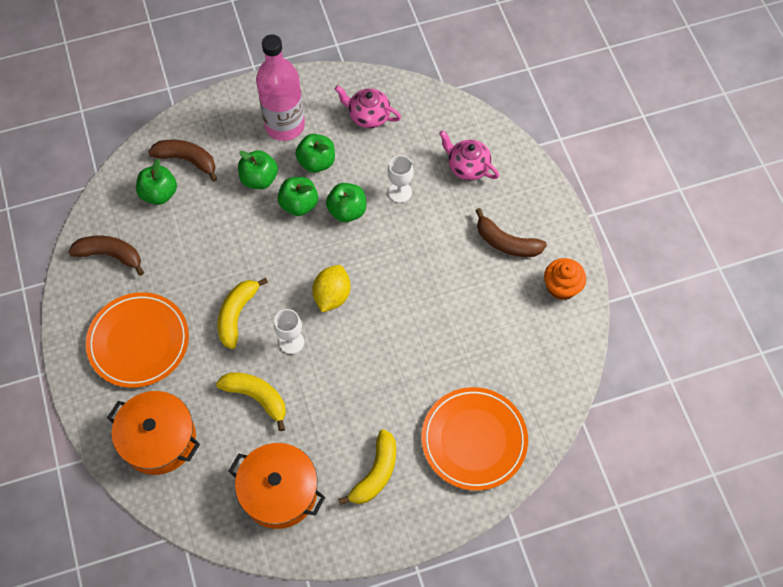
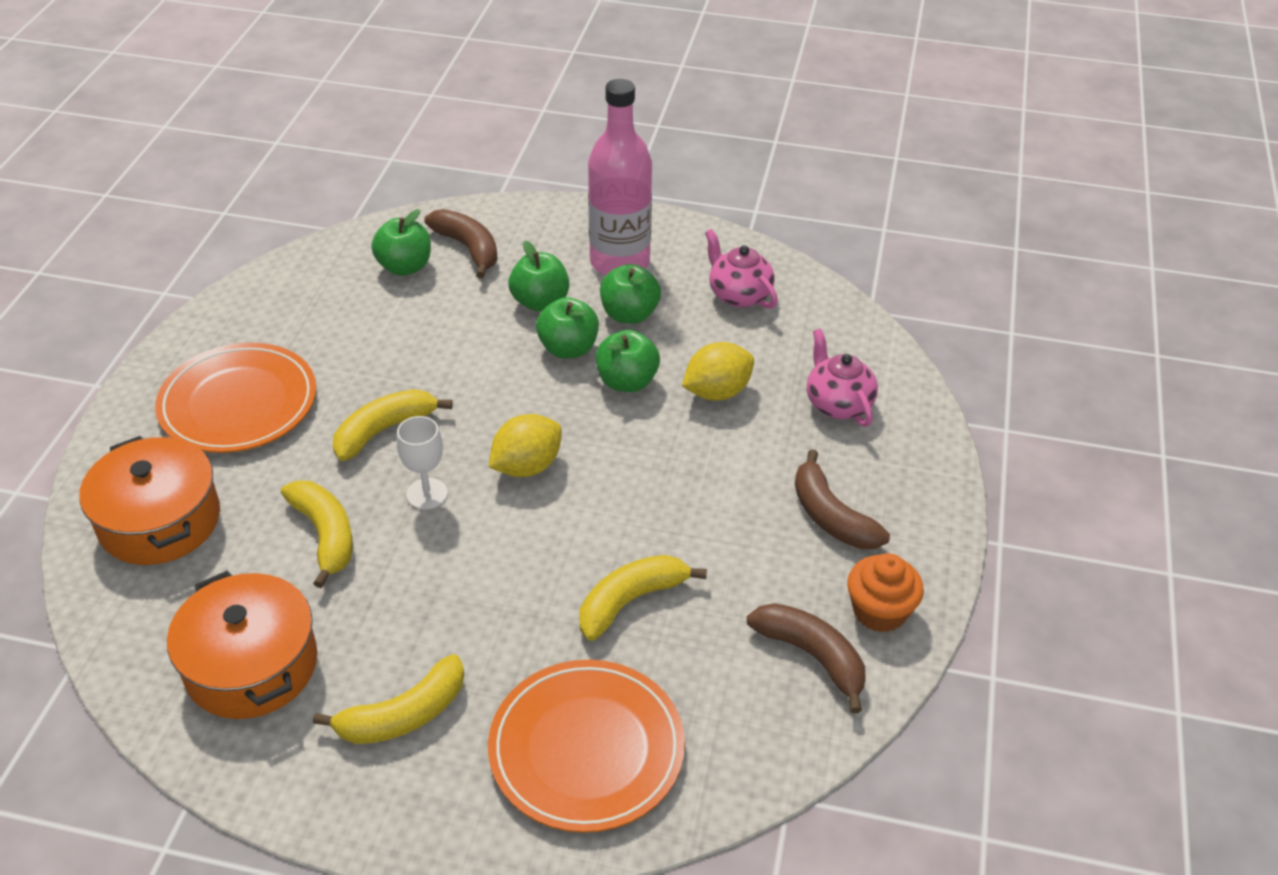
camera: 30 degrees right, 20 degrees down
brown banana [68,236,144,276] -> brown banana moved to [747,603,865,713]
white goblet [388,155,413,203] -> yellow lemon [682,342,754,401]
none -> yellow banana [580,555,707,641]

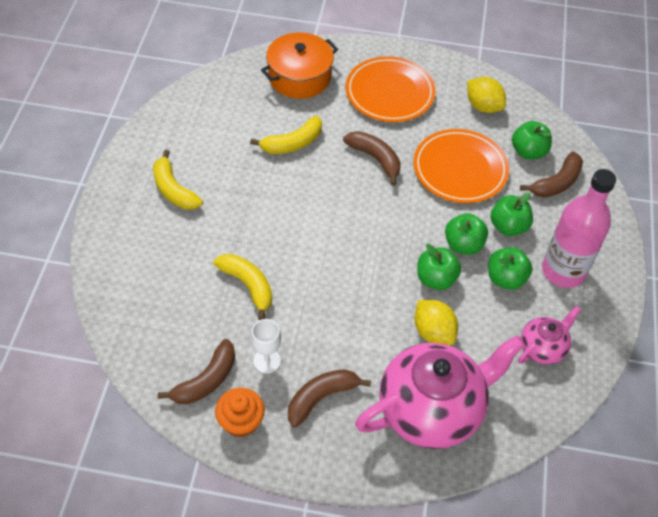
camera: 85 degrees right, 10 degrees up
orange pot [167,571,317,719] -> none
yellow banana [333,389,453,461] -> brown banana [343,131,401,186]
white goblet [397,416,448,510] -> white goblet moved to [251,319,281,373]
orange plate [488,660,685,833] -> orange plate moved to [413,129,509,203]
yellow lemon [489,414,562,477] -> yellow lemon moved to [467,77,506,113]
pink teapot [807,329,878,427] -> pink teapot [355,335,525,449], size x2.04

